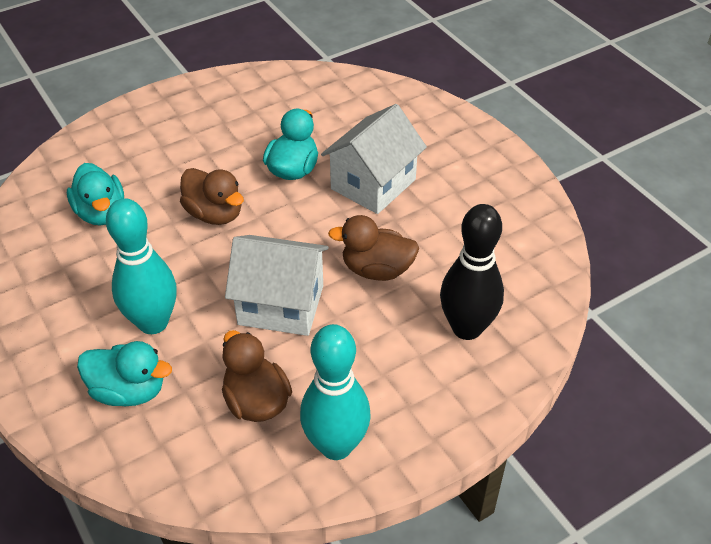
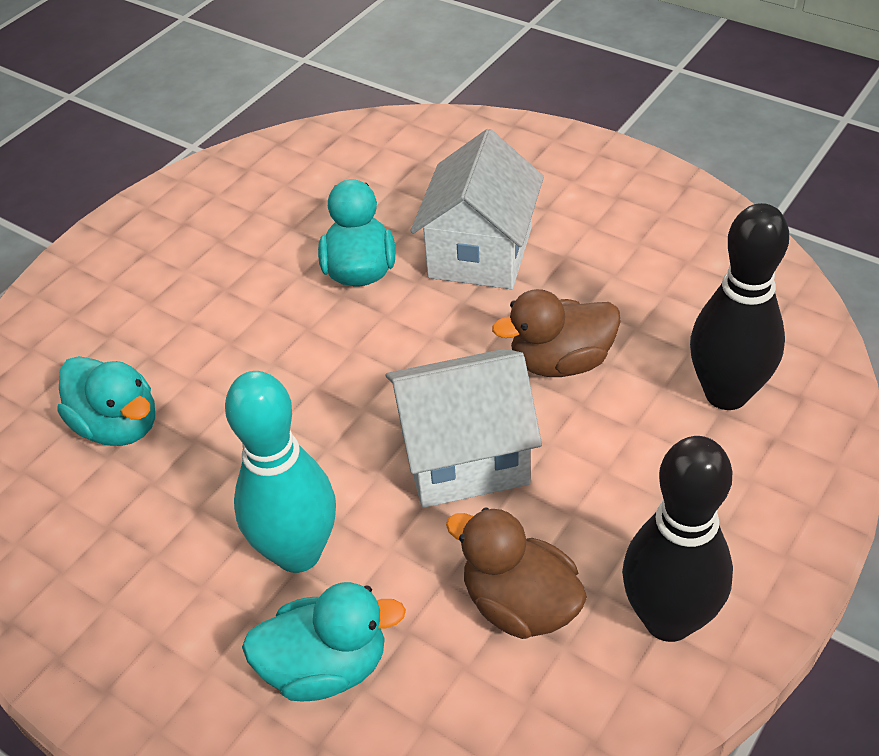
camera: 20 degrees left, 0 degrees up
brown duck [180,168,244,225] -> none
turquoise bowling pin [300,324,371,460] -> black bowling pin [622,436,733,642]

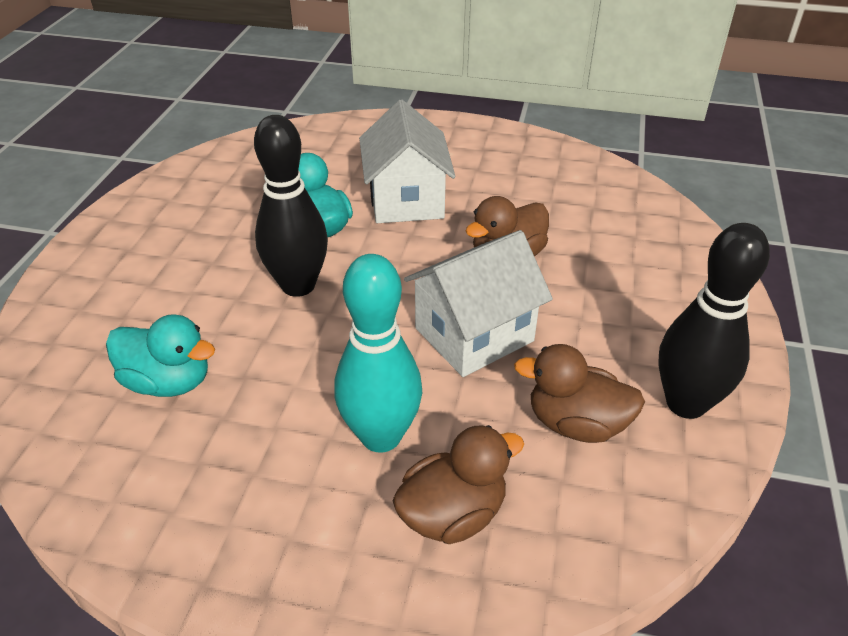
camera: 25 degrees left, 5 degrees down
turquoise duck [242,582,406,701] -> brown duck [392,425,524,544]
black bowling pin [690,203,789,410] -> black bowling pin moved to [254,115,328,297]

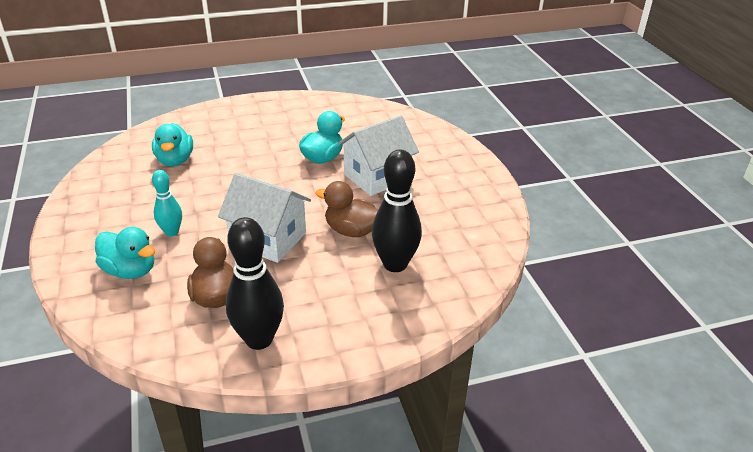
camera: 60 degrees right, 5 degrees down
black bowling pin [254,115,328,297] -> black bowling pin moved to [372,149,422,272]
turquoise bowling pin [334,254,422,453] -> turquoise bowling pin [152,170,182,236], size x0.58
brown duck [392,425,524,544] -> turquoise duck [95,227,155,279]

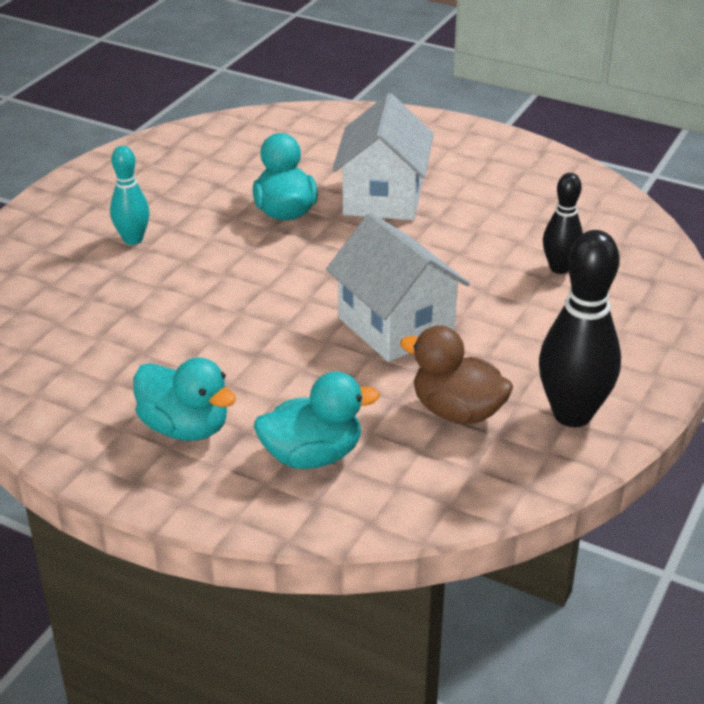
camera: 45 degrees left, 0 degrees up
turquoise duck [152,123,193,166] -> turquoise duck moved to [133,357,236,441]
turquoise bowling pin [152,170,182,236] -> turquoise bowling pin moved to [110,146,150,245]
white house [218,173,311,263] -> white house turned 75 degrees clockwise [326,213,470,362]
brown duck [315,181,379,237] -> none
black bowling pin [372,149,422,272] -> black bowling pin [543,173,583,274], size x0.58

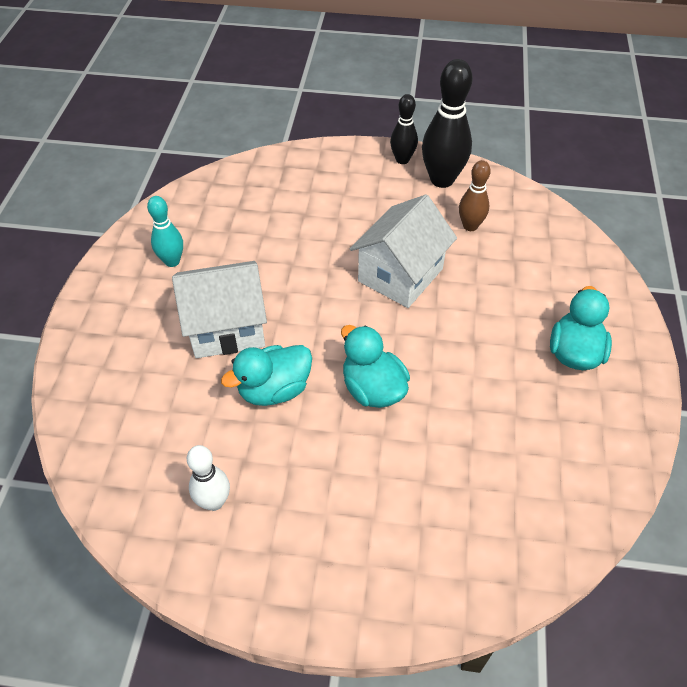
camera: 110 degrees left, 15 degrees up
turquoise bowling pin [110,146,150,245] -> turquoise bowling pin moved to [147,196,183,267]
turquoise duck [254,371,380,469] -> turquoise duck moved to [341,325,410,408]
brown duck [400,325,513,424] -> brown bowling pin [459,160,491,231]
black bowling pin [543,173,583,274] -> black bowling pin moved to [390,94,418,164]
none -> white bowling pin [187,445,230,511]

